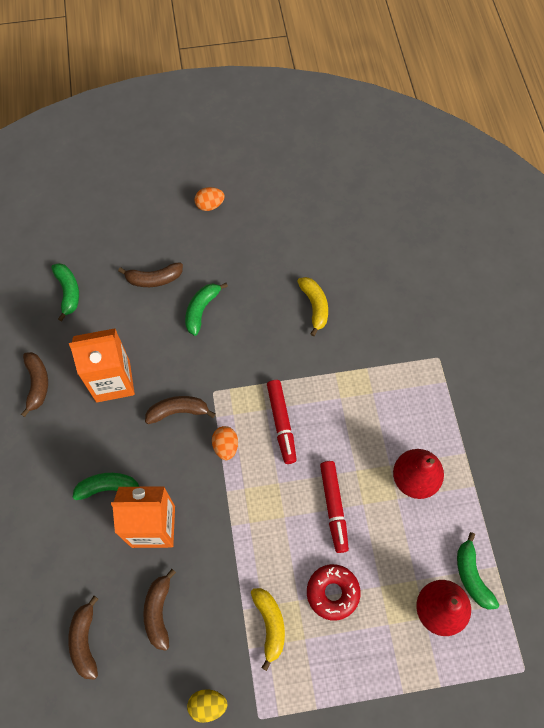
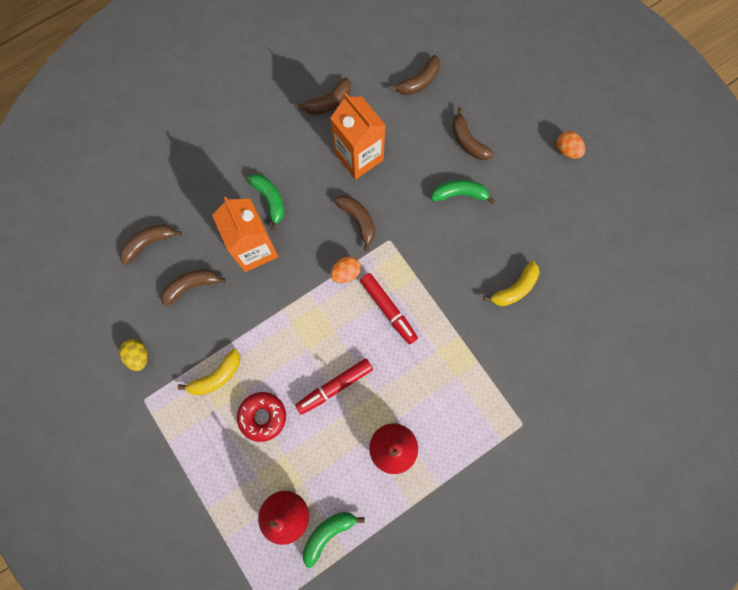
camera: 65 degrees right, 10 degrees up
green banana [51,263,79,322] -> brown banana [390,55,440,95]
red marker [267,380,297,464] -> red marker turned 90 degrees counterclockwise [360,273,418,345]

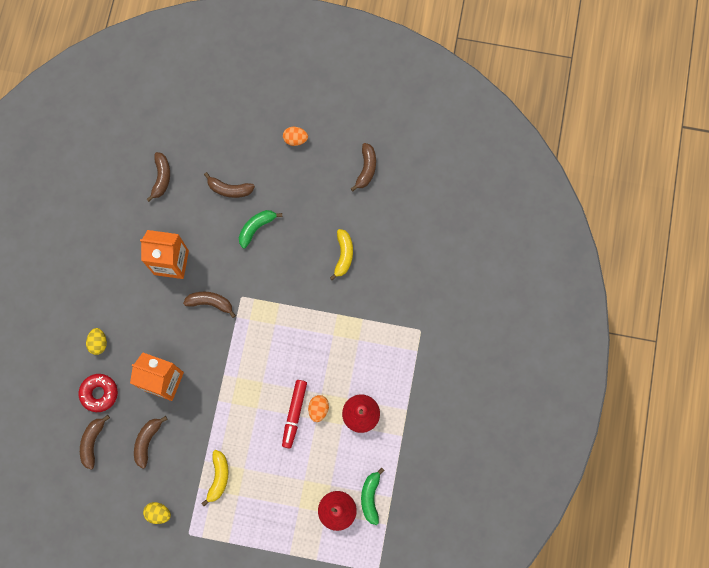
camera: 45 degrees left, 0 degrees up
red donut [237,392,286,442] -> red donut moved to [79,374,118,412]
green banana [247,174,284,231] -> none
brown banana [296,77,351,115] -> brown banana moved to [350,143,376,191]
orange egg [331,257,361,283] -> orange egg moved to [308,395,329,422]
red marker [360,273,418,345] -> none
none -> yellow egg [86,328,107,355]

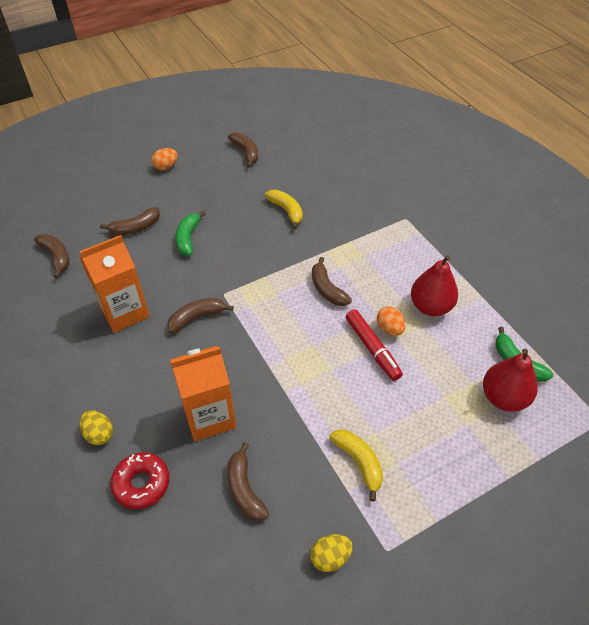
camera: 40 degrees left, 25 degrees down
brown banana [80,415,110,470] -> brown banana moved to [312,257,352,306]

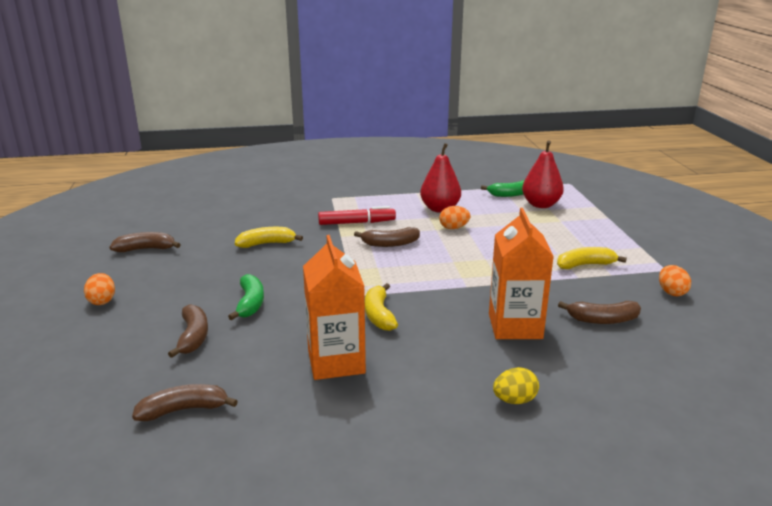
camera: 70 degrees left, 25 degrees down
red donut [110,452,170,509] -> none
brown banana [167,298,234,333] -> yellow banana [365,283,398,331]
green banana [175,211,206,256] -> green banana turned 120 degrees counterclockwise [228,274,264,320]
yellow egg [310,534,353,572] -> orange egg [659,265,691,296]
red marker [346,310,403,381] -> red marker moved to [318,206,396,225]

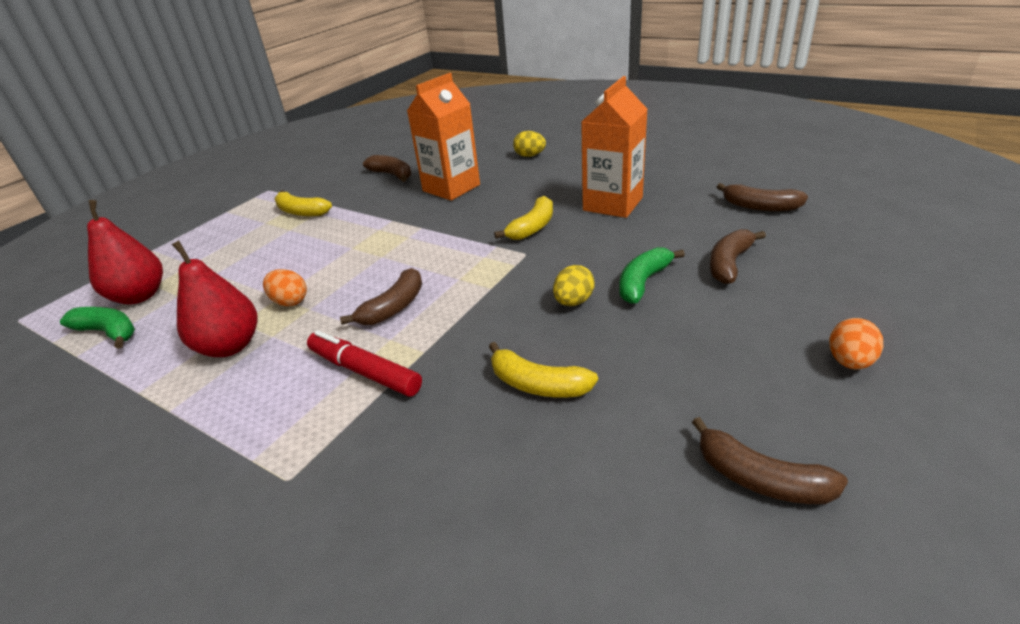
camera: 135 degrees left, 10 degrees up
brown banana [354,227,420,247] -> brown banana turned 90 degrees clockwise [340,268,422,325]
orange egg [659,265,691,296] -> none
none -> yellow egg [553,265,595,306]

